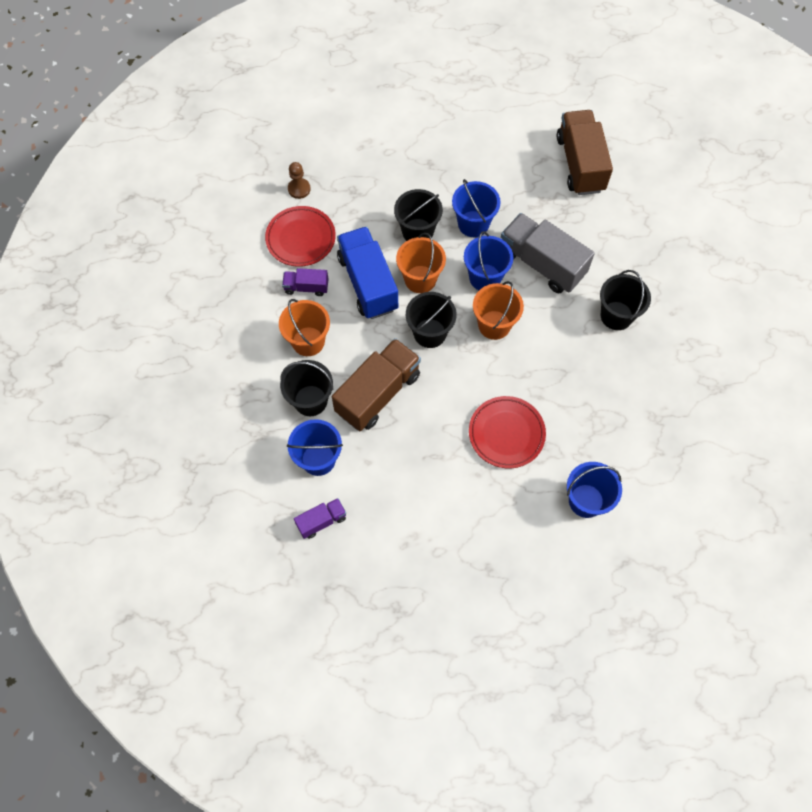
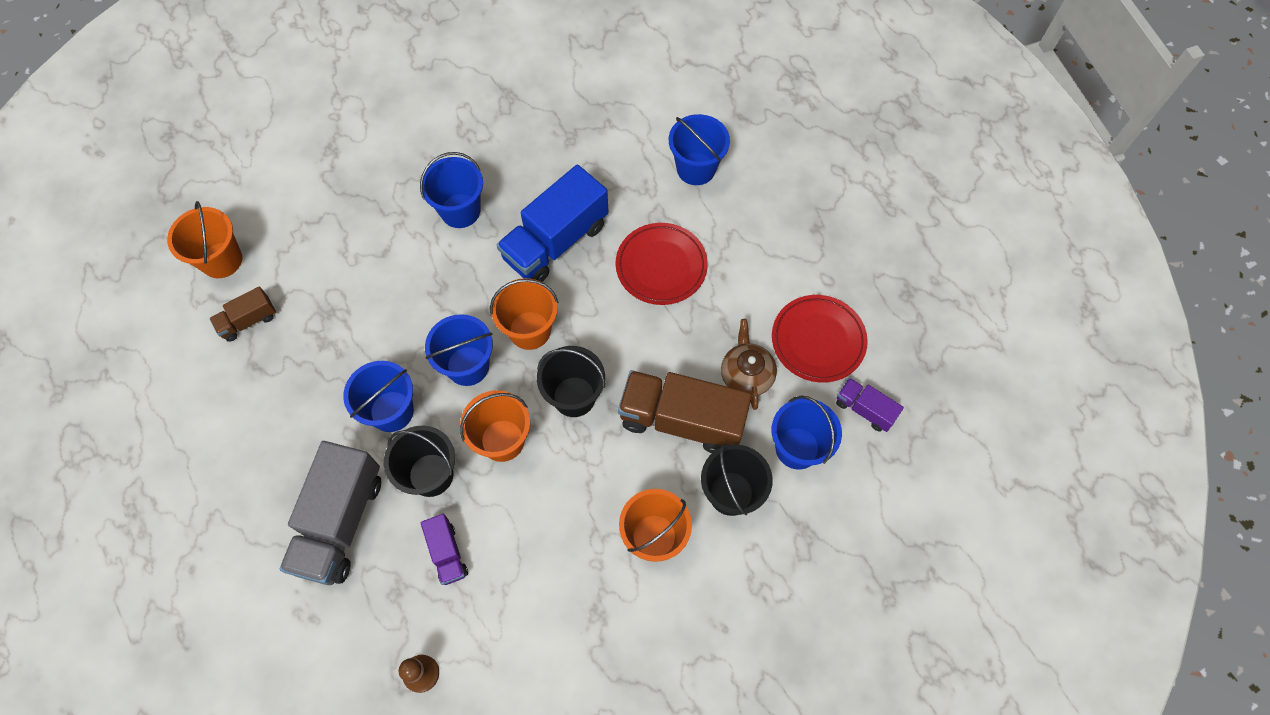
camera: 115 degrees left, 0 degrees up
red plate [265,206,336,267] -> red plate moved to [772,295,868,383]
purple truck [282,268,329,296] -> purple truck moved to [421,514,468,585]
blue truck [337,227,398,319] -> blue truck moved to [497,165,609,282]
grey truck [501,213,595,293] -> grey truck moved to [280,441,381,585]
brown truck [557,110,613,195] -> brown truck [209,286,276,342], size x0.50
black bucket [600,270,651,330] -> blue bucket [420,152,483,228]
none -> orange bucket [167,201,242,278]
none -> brown teapot [721,319,777,410]

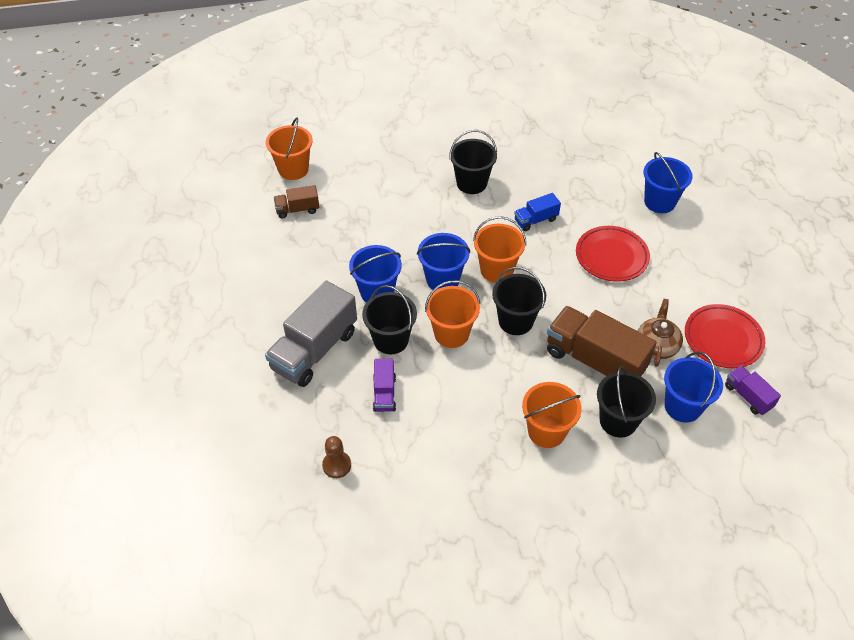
camera: 20 degrees right, 15 degrees down
blue bucket [420,152,483,228] -> black bucket [449,130,497,194]
blue truck [497,165,609,282] -> blue truck [514,193,561,231], size x0.50

